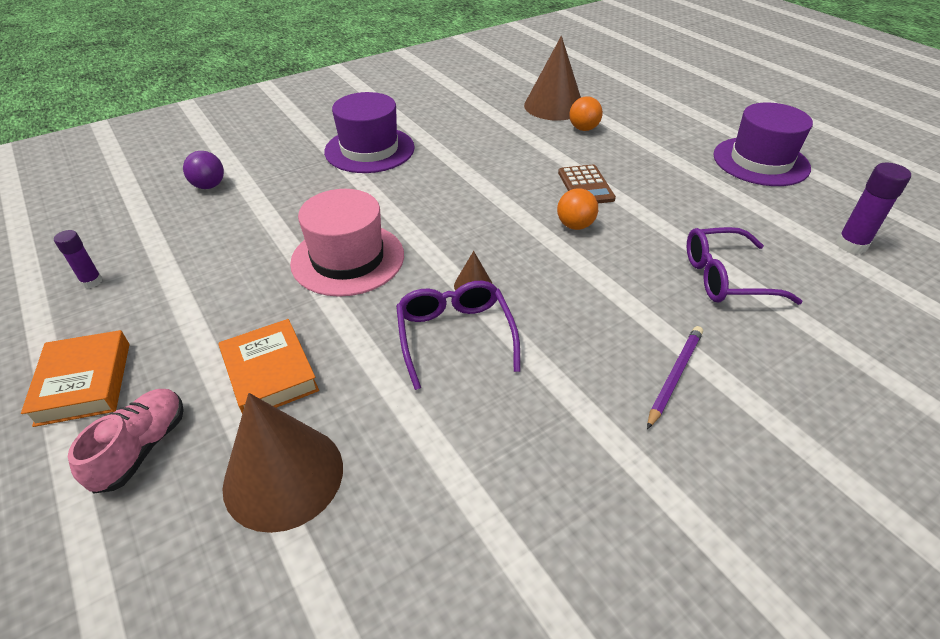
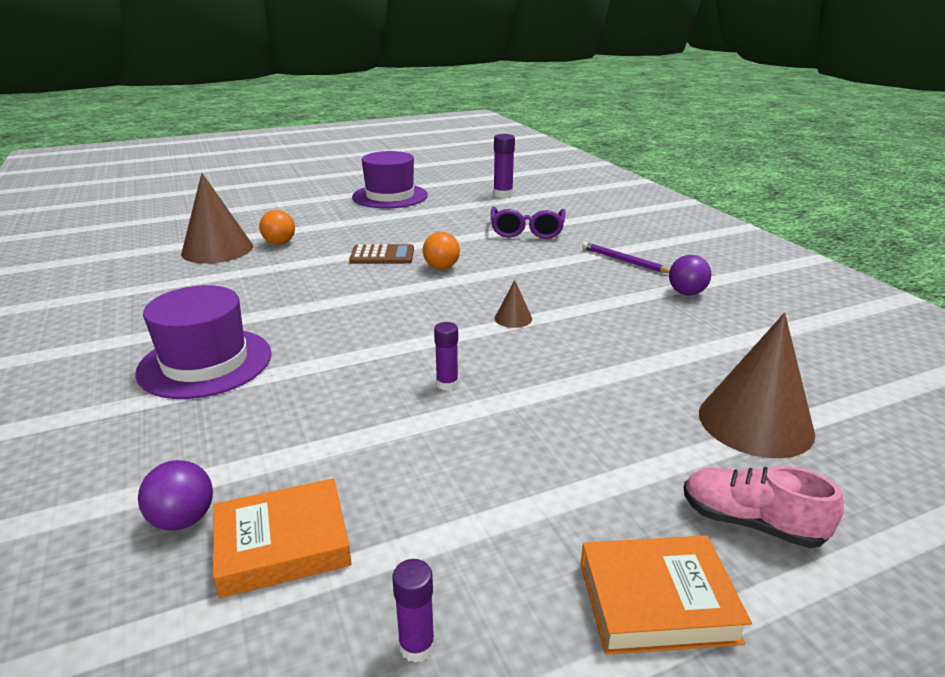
camera: 80 degrees left, 15 degrees down
orange book [219,319,319,414] -> orange book moved to [213,478,352,598]
pink hat [290,189,404,297] -> purple glue stick [434,322,458,391]
purple glasses [396,281,520,390] -> none
none -> purple ball [669,255,712,295]

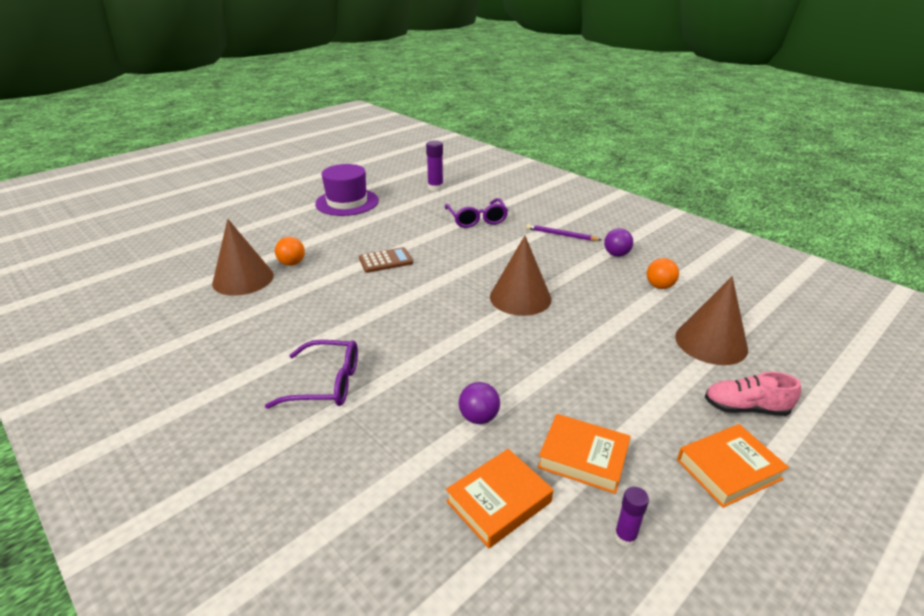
camera: 20 degrees left, 5 degrees up
purple hat [135,285,271,399] -> purple glasses [265,340,358,409]
purple ball [138,460,213,531] -> purple ball moved to [459,382,500,424]
orange ball [423,232,460,269] -> orange ball moved to [647,258,679,289]
purple glue stick [434,322,458,391] -> none
brown cone [495,280,532,328] -> brown cone [490,236,552,316], size x2.25
none -> orange book [538,414,631,494]

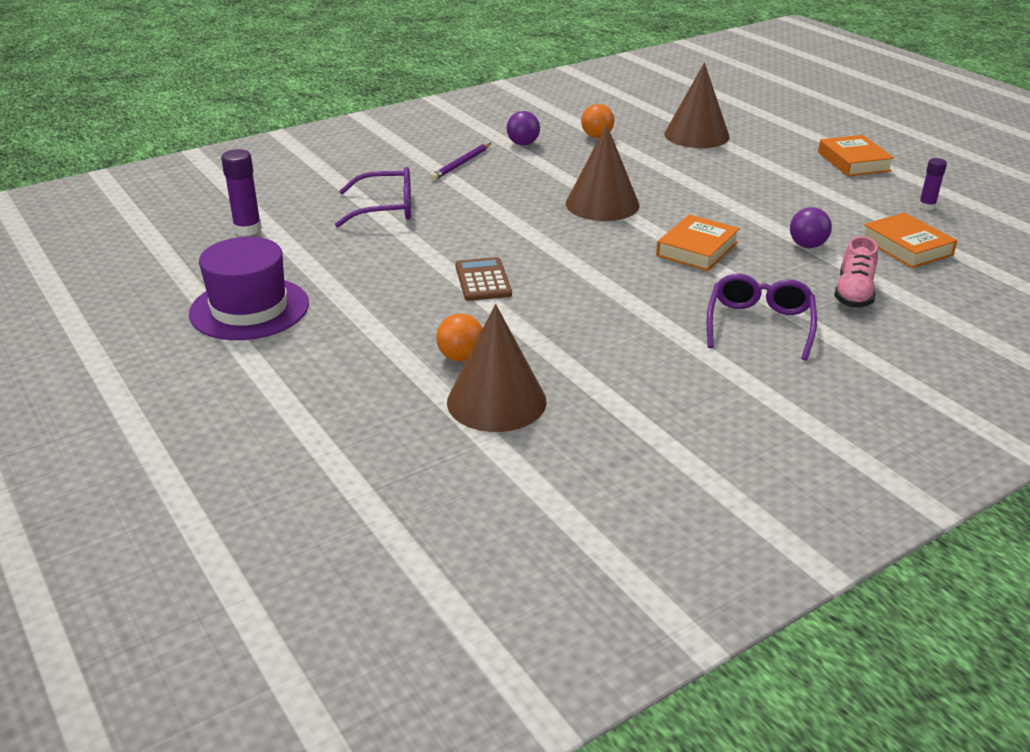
camera: 80 degrees left, 0 degrees up
orange book [538,414,631,494] -> orange book moved to [656,214,740,271]
pink shoe [705,372,801,416] -> pink shoe moved to [834,236,878,307]

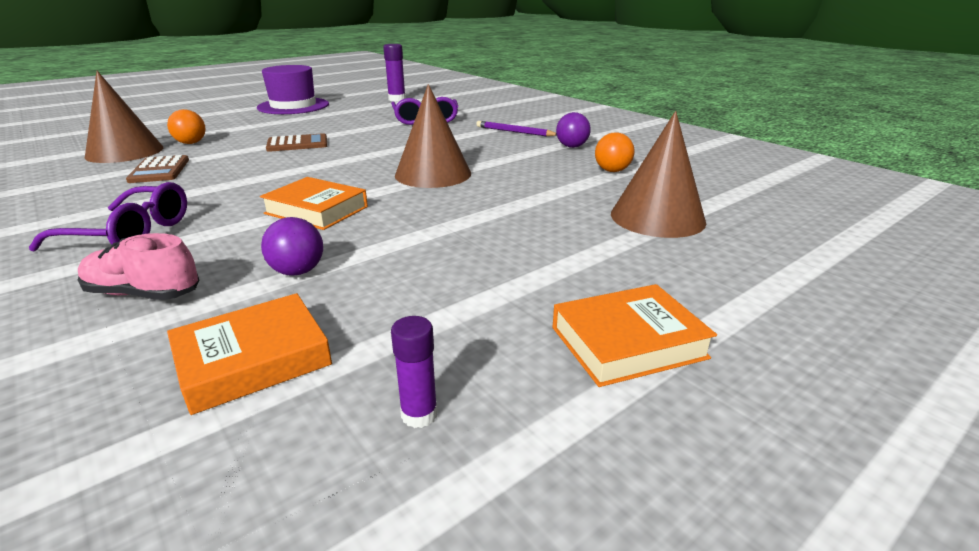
camera: 85 degrees right, 5 degrees down
none -> brown calculator [126,155,189,183]

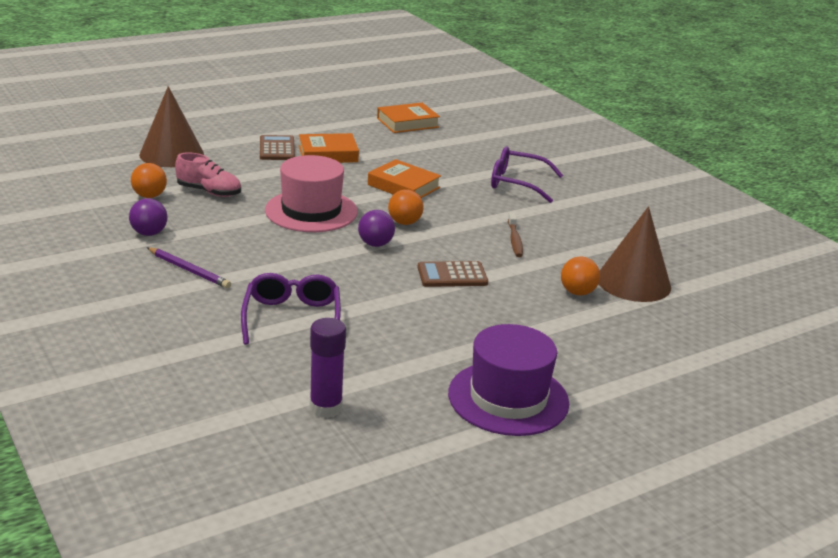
camera: 175 degrees left, 0 degrees up
pink shoe [77,233,199,300] -> pink shoe moved to [175,153,241,197]
brown calculator [126,155,189,183] -> brown calculator moved to [260,135,295,160]
purple ball [261,217,323,275] -> purple ball moved to [358,210,395,247]
purple glue stick [391,316,438,428] -> none
brown cone [395,84,471,188] -> pink hat [265,155,358,232]
orange book [553,284,717,387] -> orange book moved to [299,133,359,163]
none -> orange ball [388,189,424,225]
none -> brown toothbrush [508,212,523,257]

